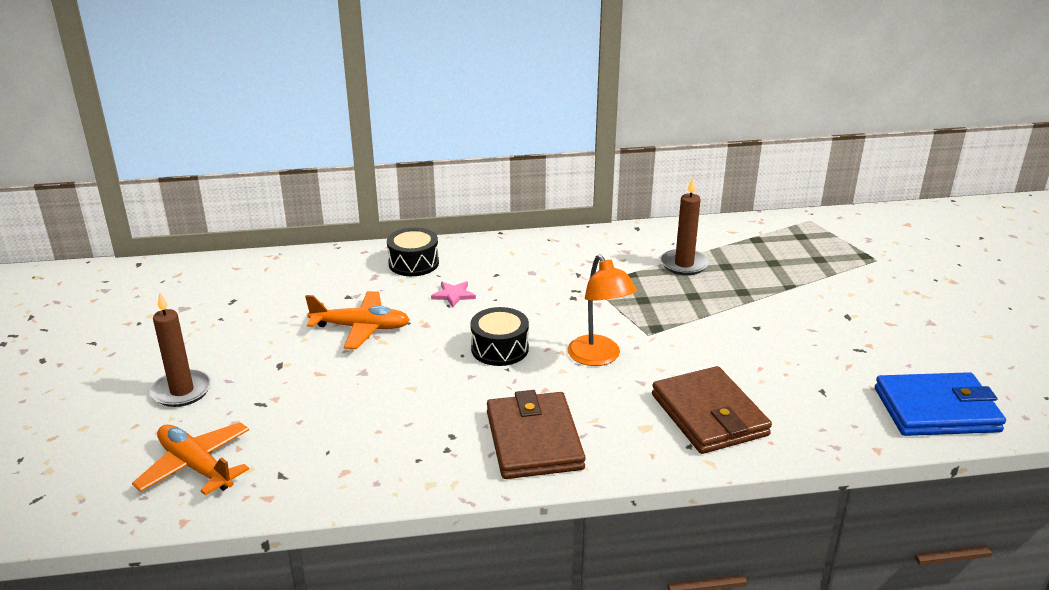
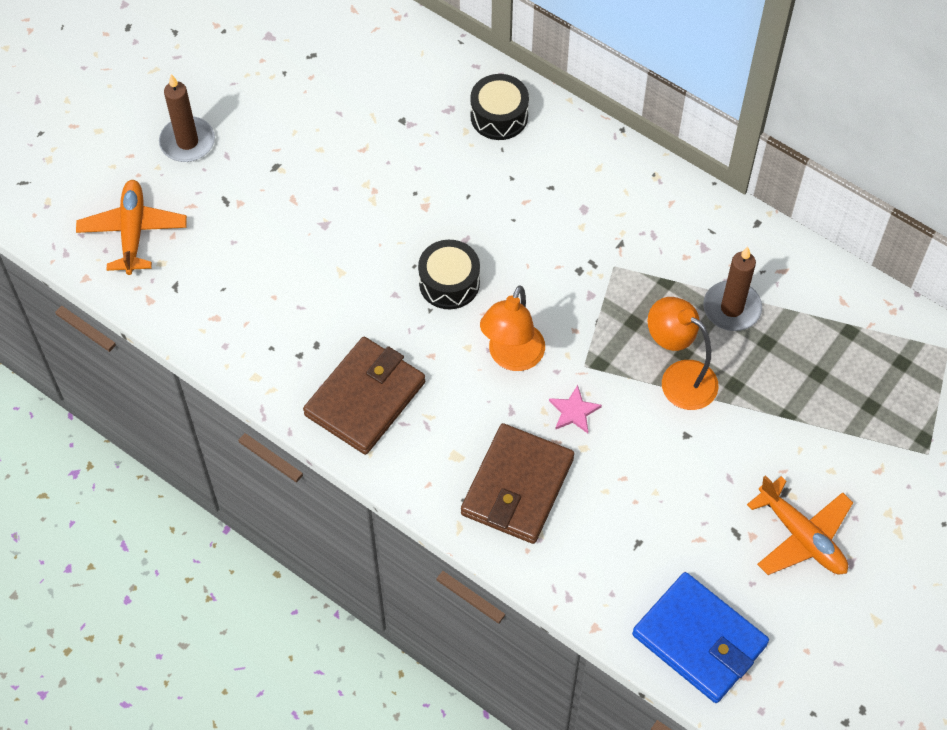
camera: 45 degrees right, 30 degrees up
orange plane [305,291,410,349] -> orange plane moved to [747,475,853,575]
pink star [431,281,476,307] -> pink star moved to [549,385,602,433]
none -> orange lamp [648,297,719,410]

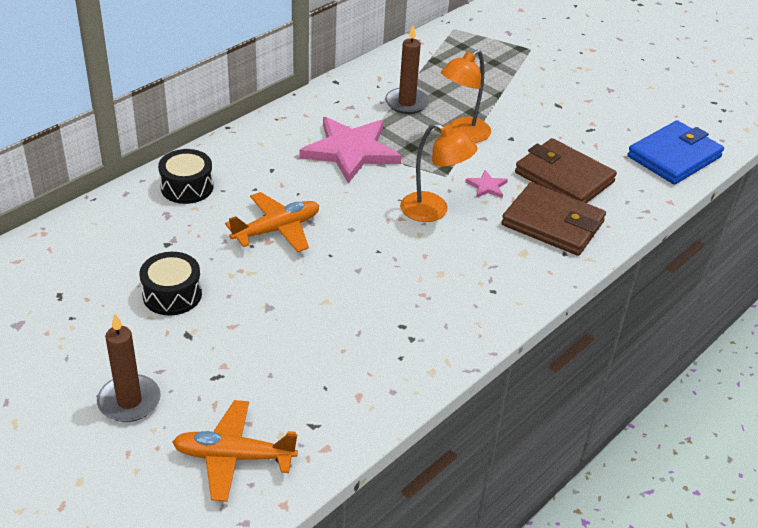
camera: 85 degrees left, 20 degrees down
brown wallet [303,337,425,455] -> brown wallet moved to [515,138,617,203]
black drum [418,240,480,309] -> black drum moved to [139,252,202,315]
orange plane [747,475,853,575] -> orange plane moved to [225,192,319,252]
none -> pink star [300,117,401,183]

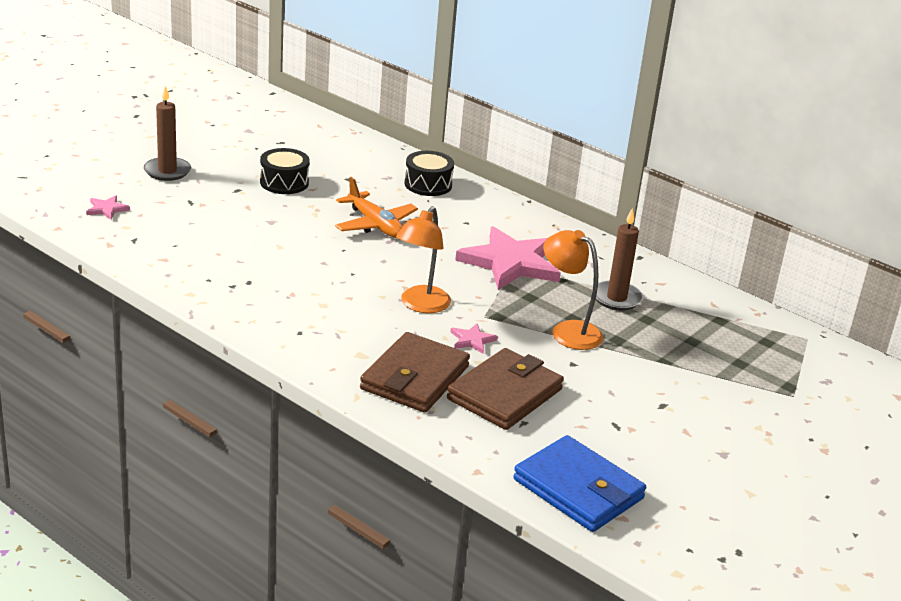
camera: 85 degrees right, 10 degrees down
orange plane [172,400,298,502] -> pink star [86,196,130,220]

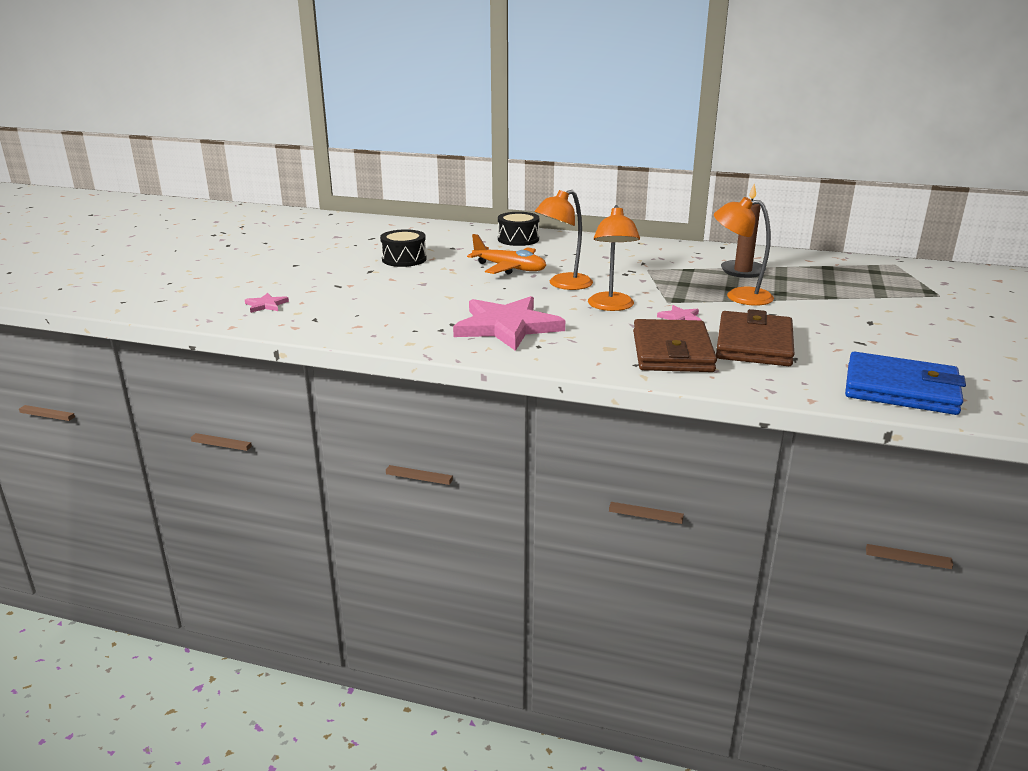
camera: 20 degrees left, 5 degrees down
brown candle [144,86,191,181] -> none
pink star [455,226,561,290] -> pink star moved to [453,296,565,351]
none -> orange lamp [534,190,593,290]

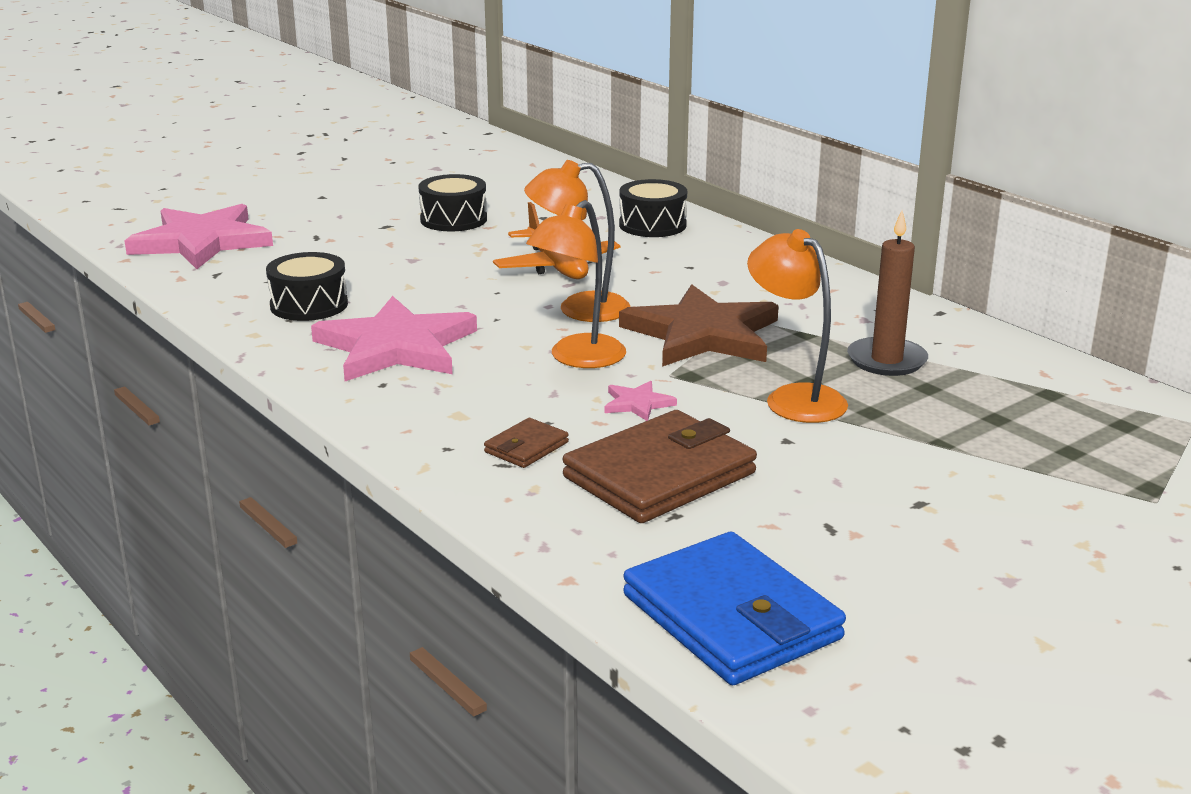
camera: 35 degrees right, 0 degrees up
pink star [245,293,289,313] -> pink star [125,204,273,269], size x2.43
brown wallet [633,319,717,372] -> brown wallet [484,418,569,468], size x0.46
none -> black drum [266,252,348,321]
none -> brown star [619,284,779,367]

